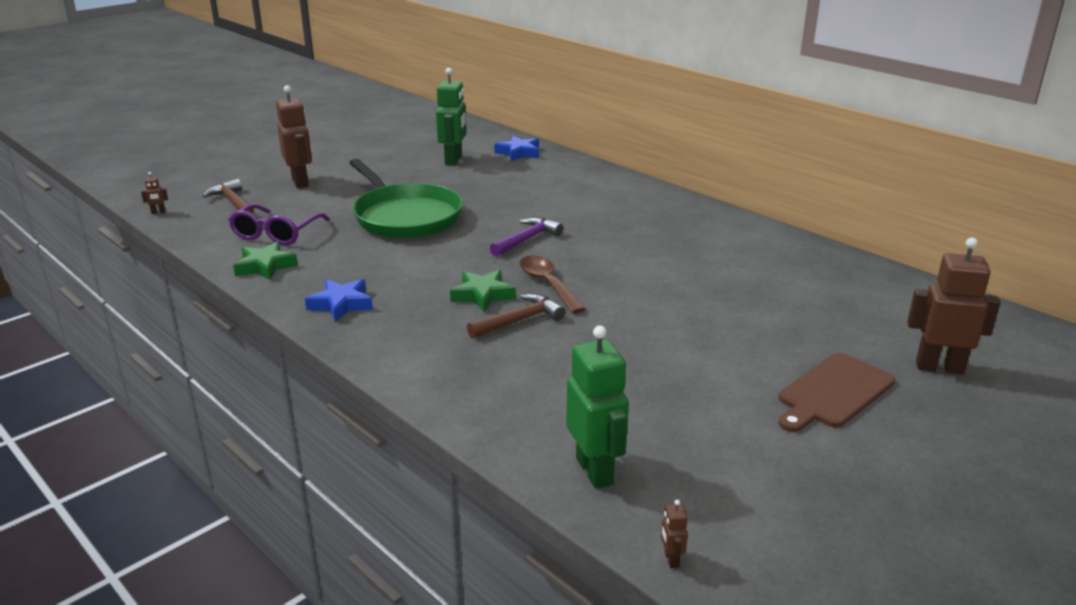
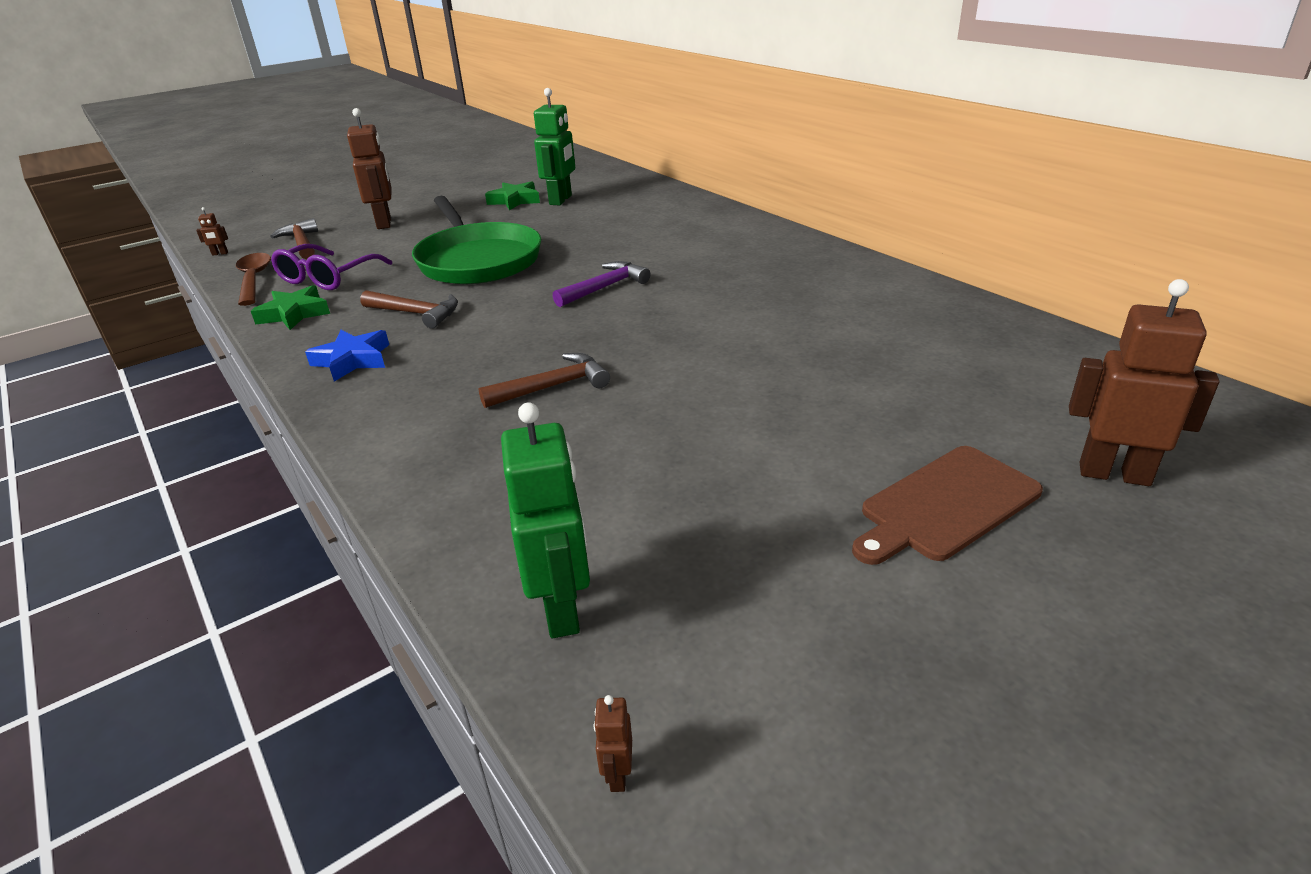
camera: 10 degrees right, 5 degrees up
green star [450,270,516,312] -> green star moved to [485,181,540,210]
blue star [494,136,539,161] -> none
brown spoon [520,255,585,314] -> brown spoon moved to [236,253,271,306]
none -> brown hammer [360,290,458,329]

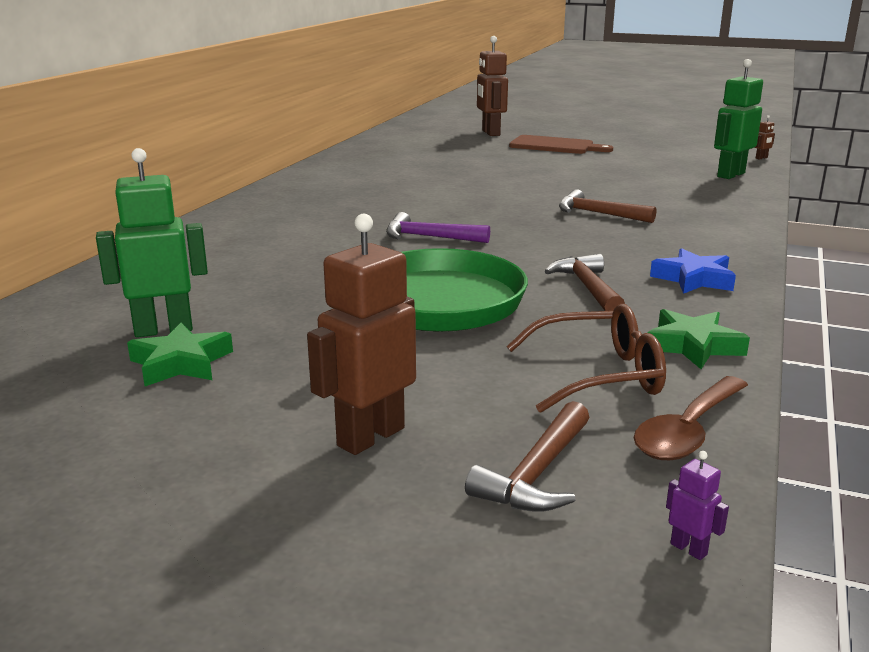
camera: 125 degrees left, 10 degrees down
brown robot [196,207,228,256] -> purple robot [666,451,729,560]
purple glasses [271,244,392,290] -> brown glasses [506,304,666,413]

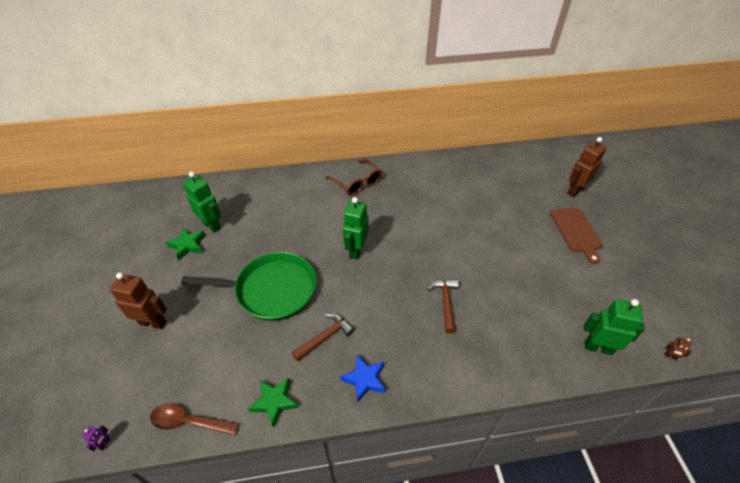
camera: 60 degrees right, 25 degrees up
purple hammer [386,212,490,243] -> green robot [343,197,368,260]
brown hammer [465,401,589,512] -> none
brown glasses [506,304,666,413] -> brown glasses moved to [326,159,382,196]

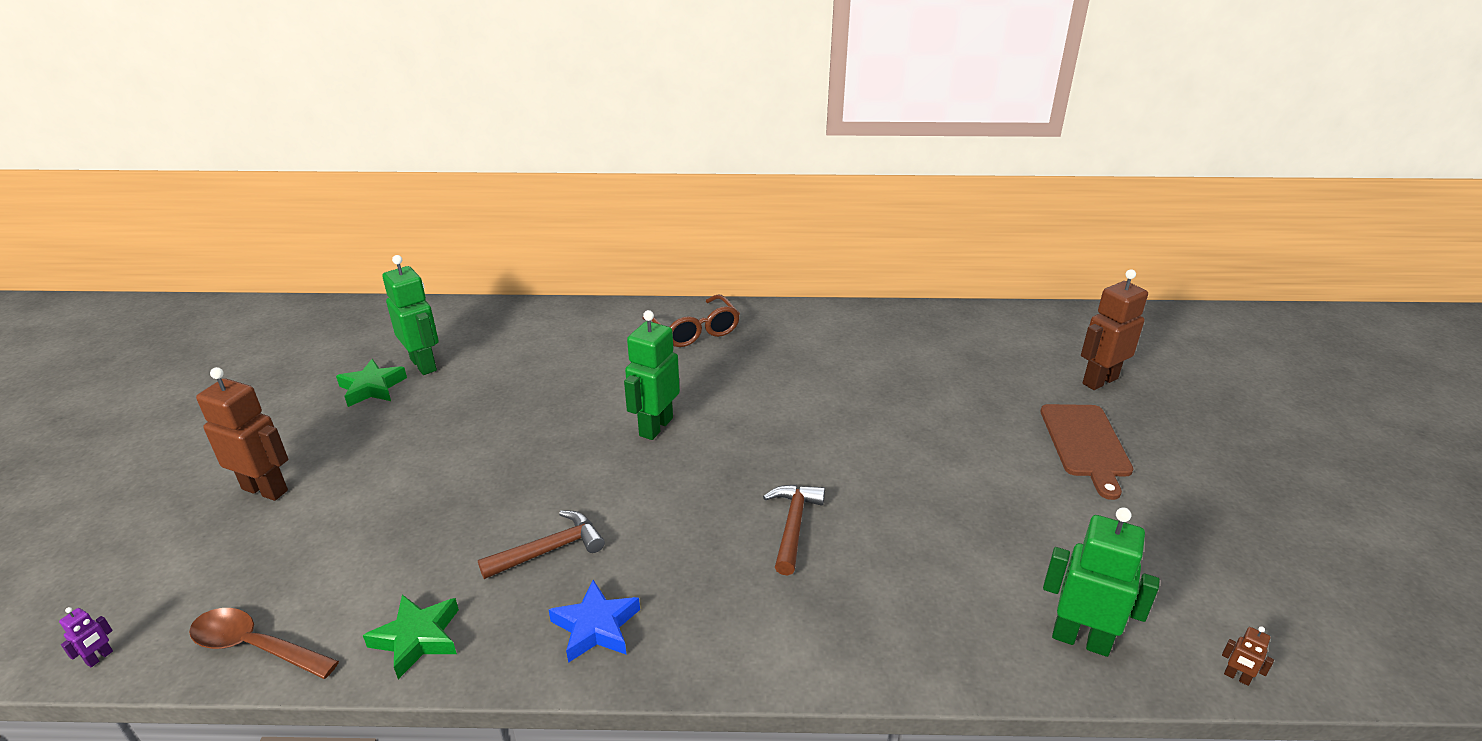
camera: 10 degrees right, 15 degrees down
green pan [181,252,316,321] -> none

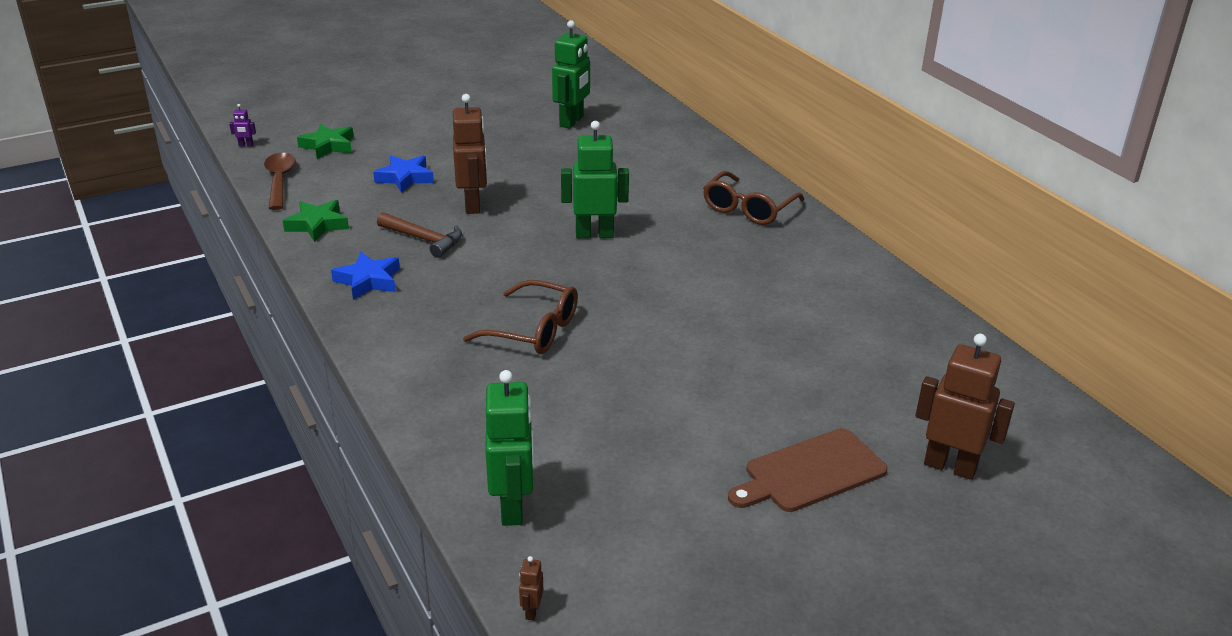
camera: 60 degrees right, 0 degrees up
brown robot [196,367,288,501] -> brown robot moved to [453,94,487,214]
green star [336,359,407,407] -> green star moved to [297,124,354,159]
brown hammer [763,485,825,576] -> brown glasses [463,280,578,354]
none -> blue star [373,156,434,193]

